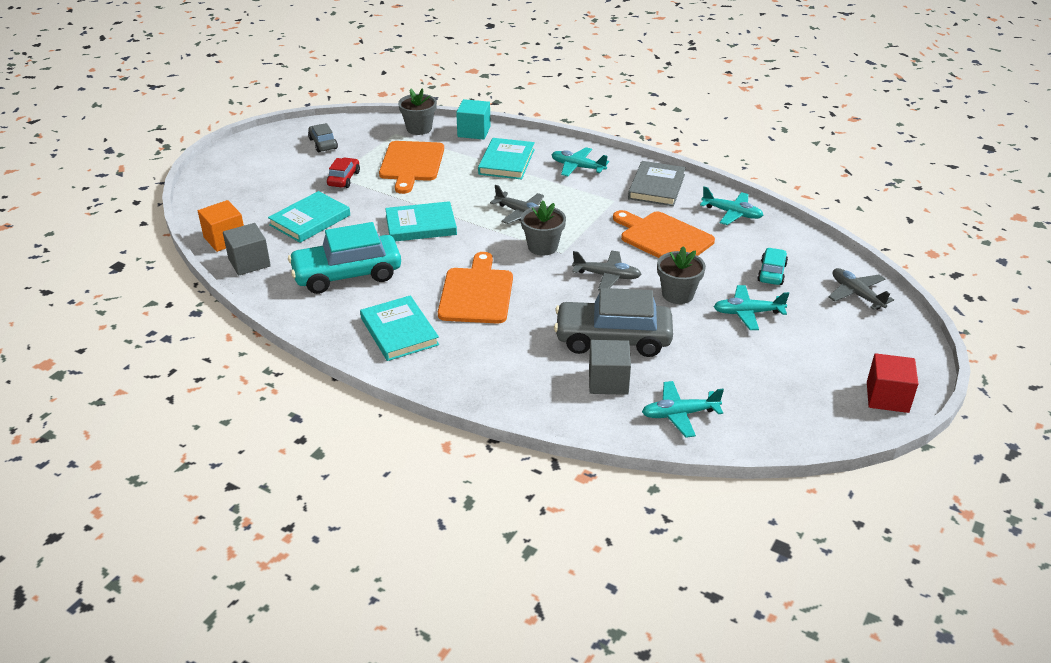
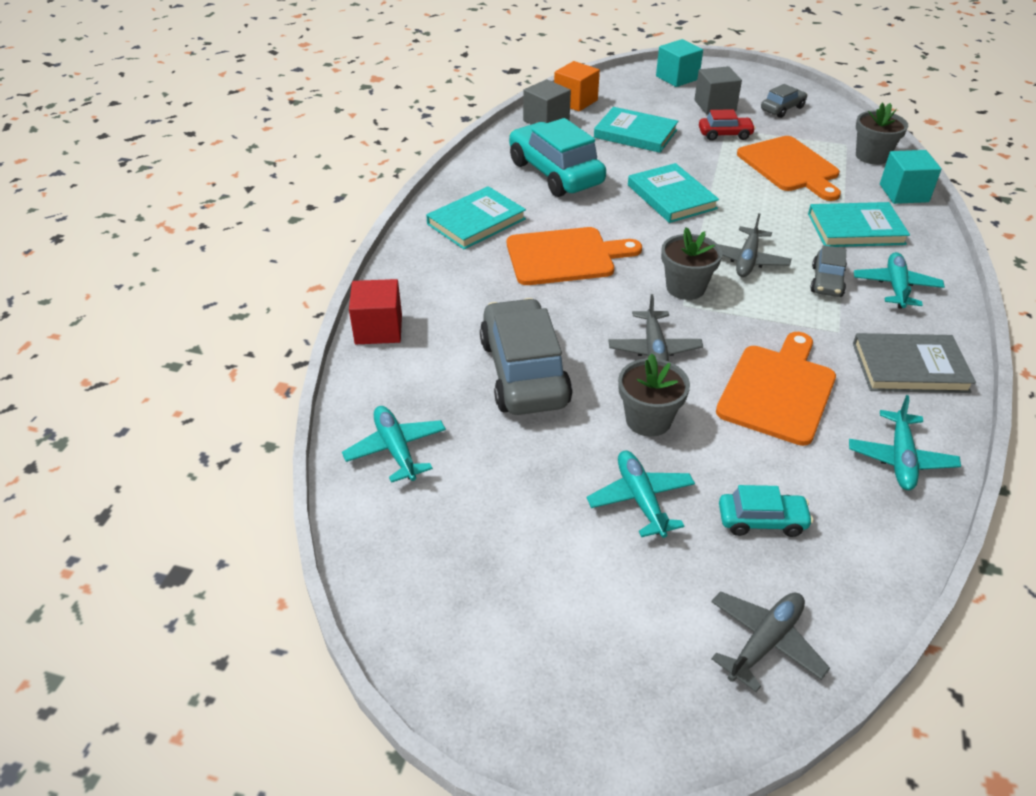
camera: 75 degrees right, 5 degrees up
orange cutting board [379,141,444,194] -> orange cutting board turned 105 degrees counterclockwise [737,136,841,201]
grey cube [589,340,631,395] -> grey cube moved to [694,66,742,114]
red cube [867,353,918,413] -> red cube moved to [349,279,402,344]
none -> turquoise cube [656,39,703,87]
none -> grey car [810,245,847,297]

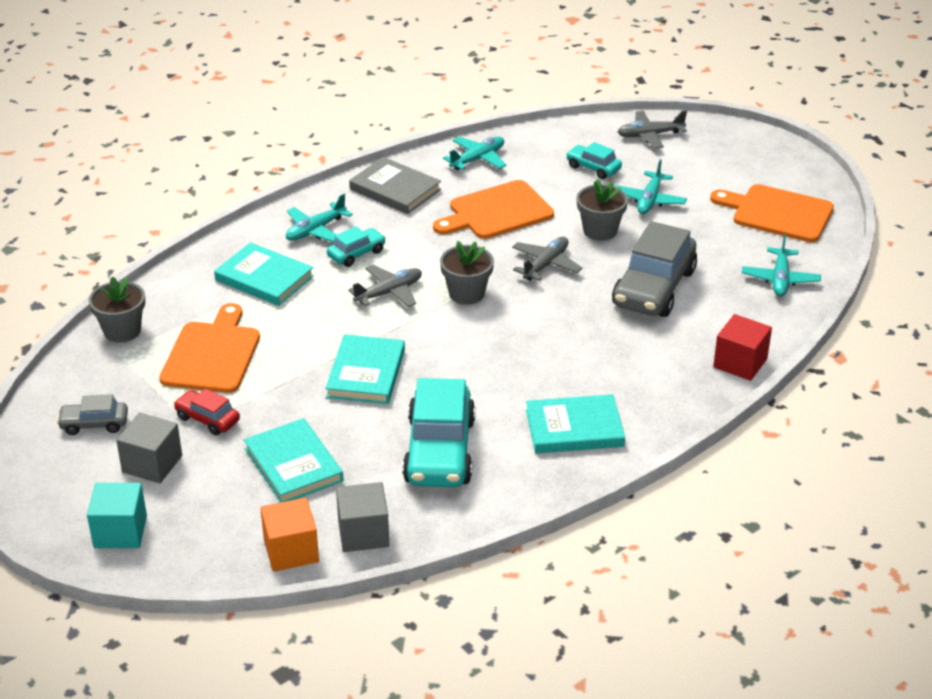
camera: 145 degrees left, 5 degrees down
orange cutting board [507,227,642,285] -> orange cutting board moved to [710,184,834,242]
grey car [810,245,847,297] -> turquoise car [327,226,386,267]
turquoise cube [880,150,941,204] -> none

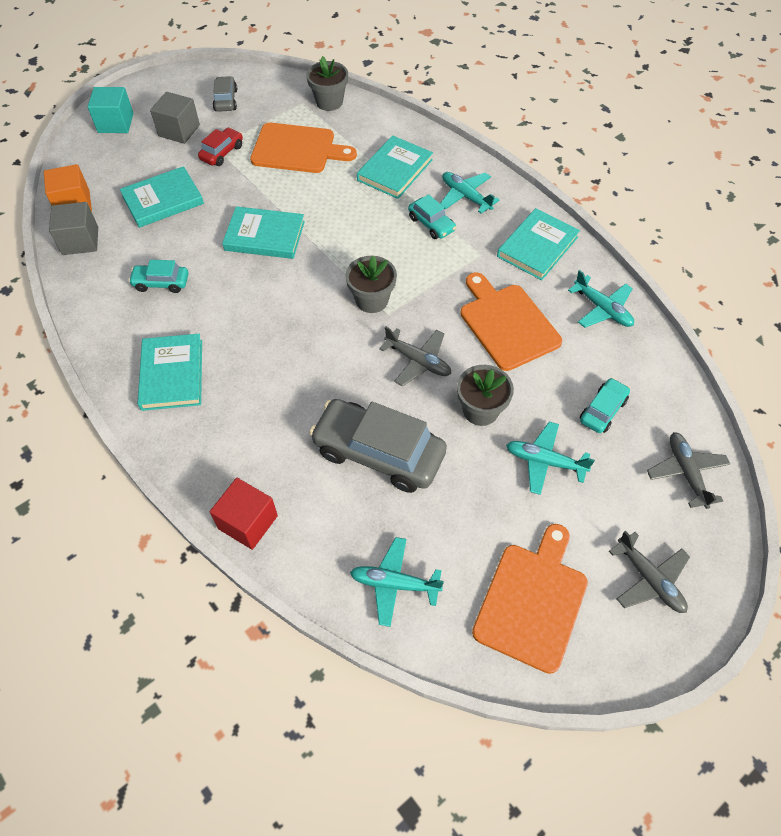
camera: 90 degrees right, 20 degrees up
grey plane [348,265,422,307] -> grey plane moved to [609,531,690,613]
grey book [349,157,441,214] -> turquoise book [497,208,580,280]
turquoise car [402,378,475,487] -> turquoise car [128,260,188,293], size x0.50

